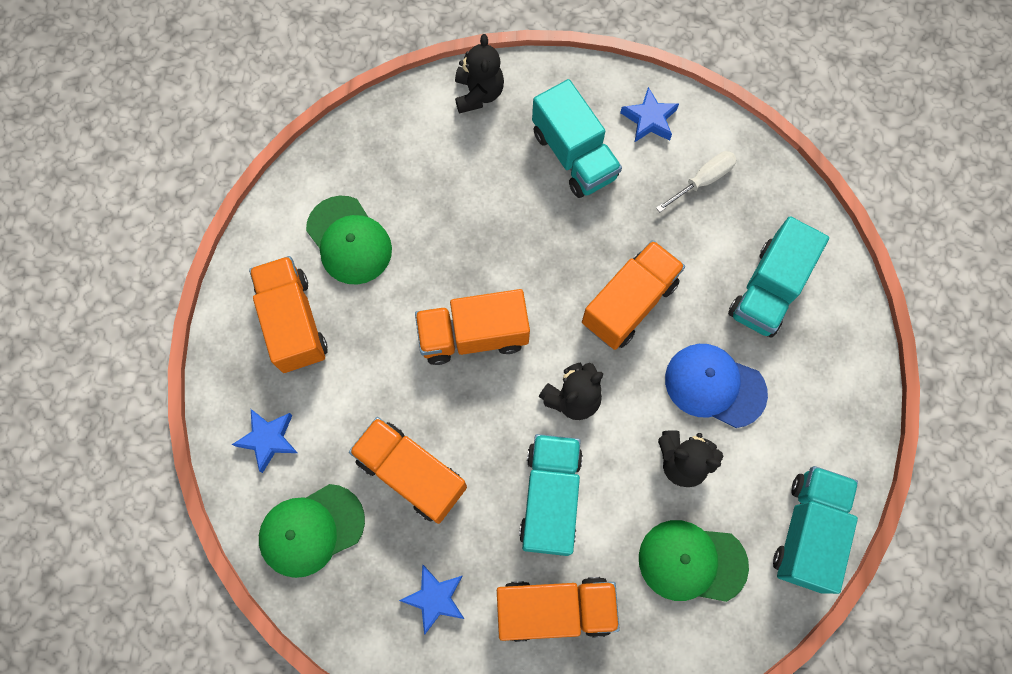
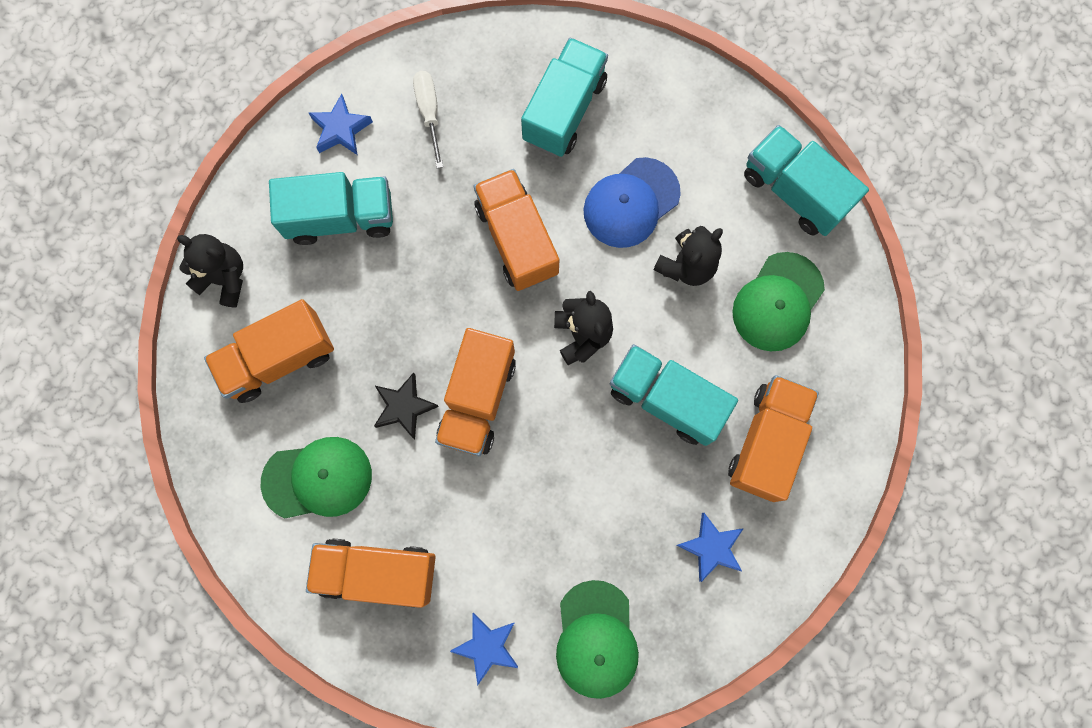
camera: 65 degrees left, 5 degrees up
orange truck [349,417,467,524] -> orange truck moved to [204,299,334,403]
turquoise truck [728,216,829,338] -> turquoise truck turned 120 degrees counterclockwise [521,38,608,157]
none -> black star [374,372,439,439]

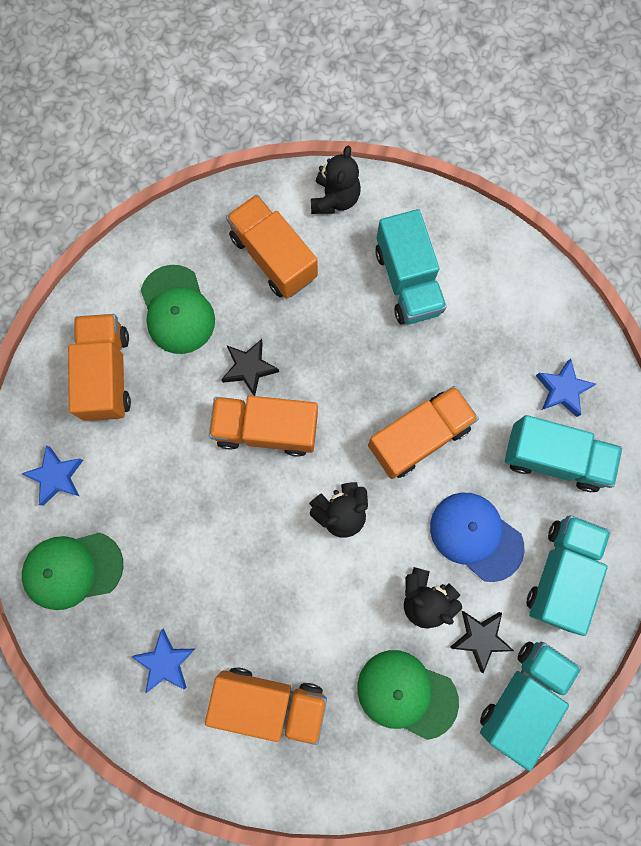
camera: 80 degrees right, 0 degrees up
blue star [309,94,373,155] -> blue star moved to [536,359,596,417]
white screwdriver [413,71,443,168] -> none
turquoise truck [610,344,738,446] -> turquoise truck moved to [527,515,611,636]
none -> black star [450,611,514,673]

